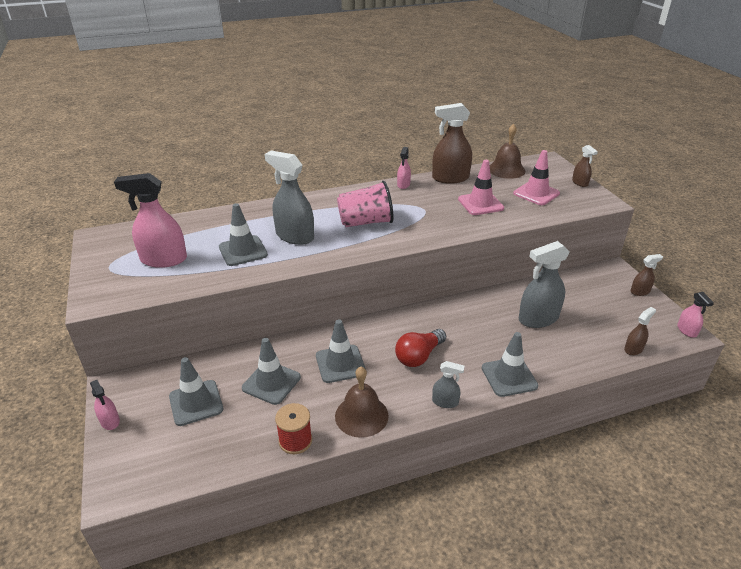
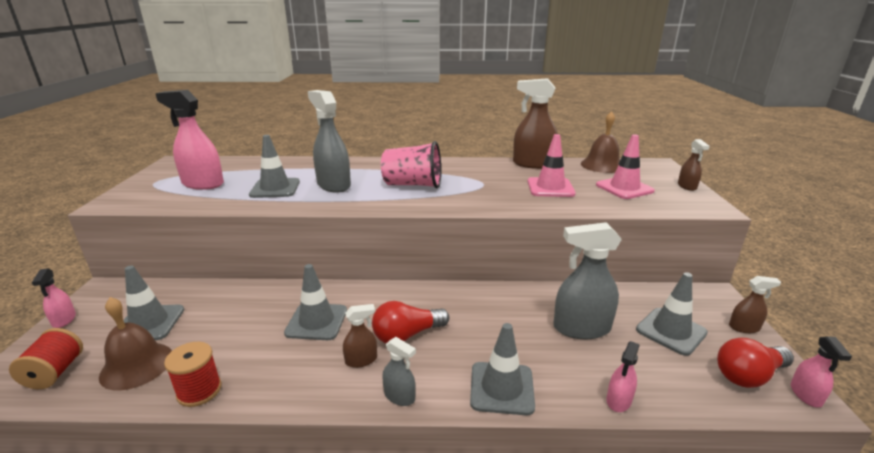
camera: 20 degrees right, 10 degrees down
grey traffic cone [242,338,301,405] -> grey traffic cone moved to [636,272,708,356]
brown bell [335,367,389,438] -> brown bell moved to [99,297,172,390]
pink spray bottle [397,147,411,189] -> pink spray bottle moved to [606,341,639,412]
brown spray bottle [624,307,656,355] -> brown spray bottle moved to [343,304,377,368]
none -> red spool [9,328,83,389]
none -> red light bulb [717,337,794,388]

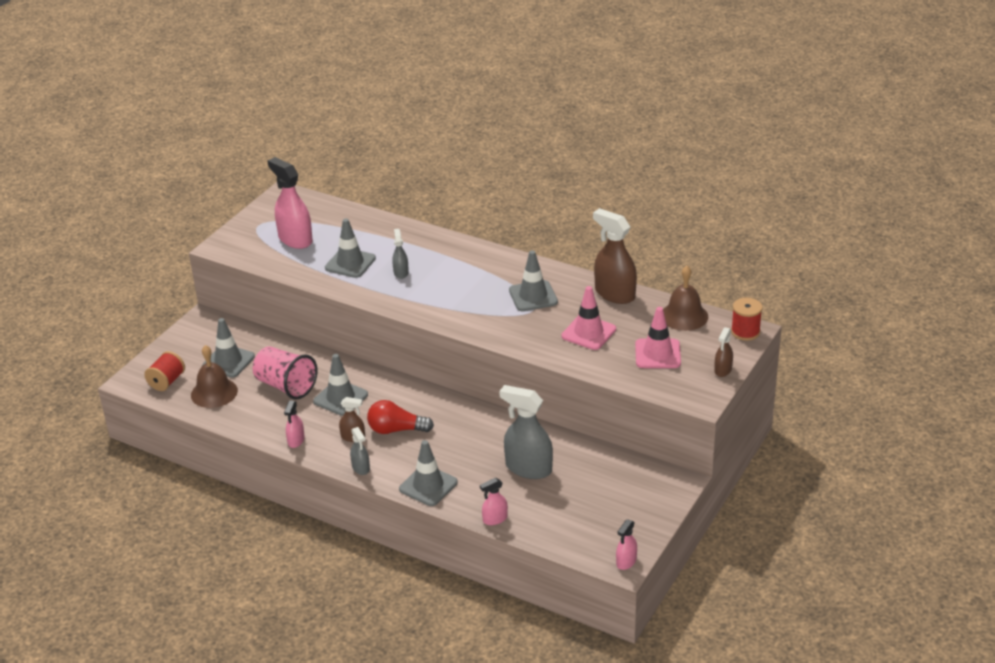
camera: 30 degrees right, 10 degrees up
pink spray bottle [32,268,76,328] -> pink spray bottle moved to [284,400,305,448]
red spool [164,342,222,407] -> red spool moved to [731,298,762,341]
grey spray bottle [308,90,351,193] -> grey spray bottle [392,229,409,279], size x0.51
pink cup [381,141,441,188] -> pink cup moved to [253,346,318,400]
grey traffic cone [636,272,708,356] -> grey traffic cone moved to [509,250,558,311]
red light bulb [717,337,794,388] -> none
brown spray bottle [729,276,781,333] -> none

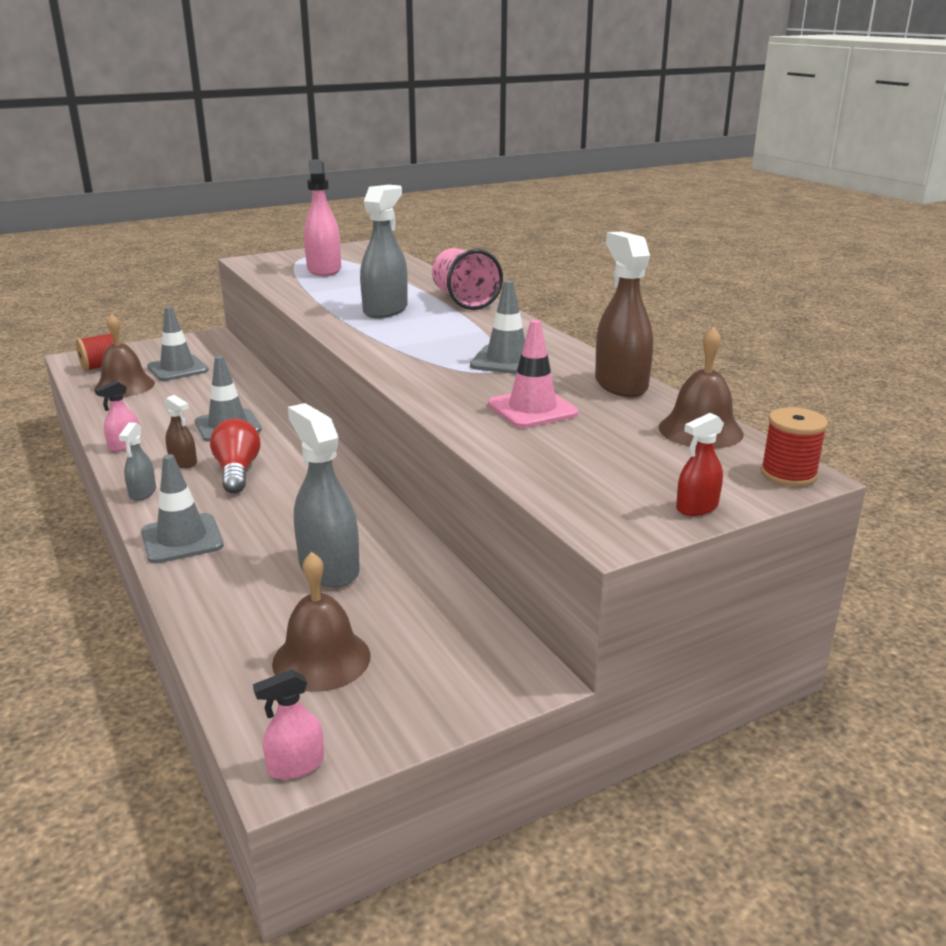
camera: 30 degrees right, 10 degrees down
pink cup [253,346,318,400] -> pink cup moved to [432,248,503,310]
grey traffic cone [325,218,376,278] -> none
red light bulb [367,400,434,434] -> red light bulb turned 45 degrees clockwise [210,419,260,493]
grey spray bottle [392,229,409,279] -> grey spray bottle [360,185,408,318], size x1.95
pink spray bottle [480,478,508,525] -> none
pink traffic cone [635,307,681,368] -> none
brown spray bottle [714,327,733,377] -> red spray bottle [676,413,724,516]
none -> brown bell [272,552,371,692]

